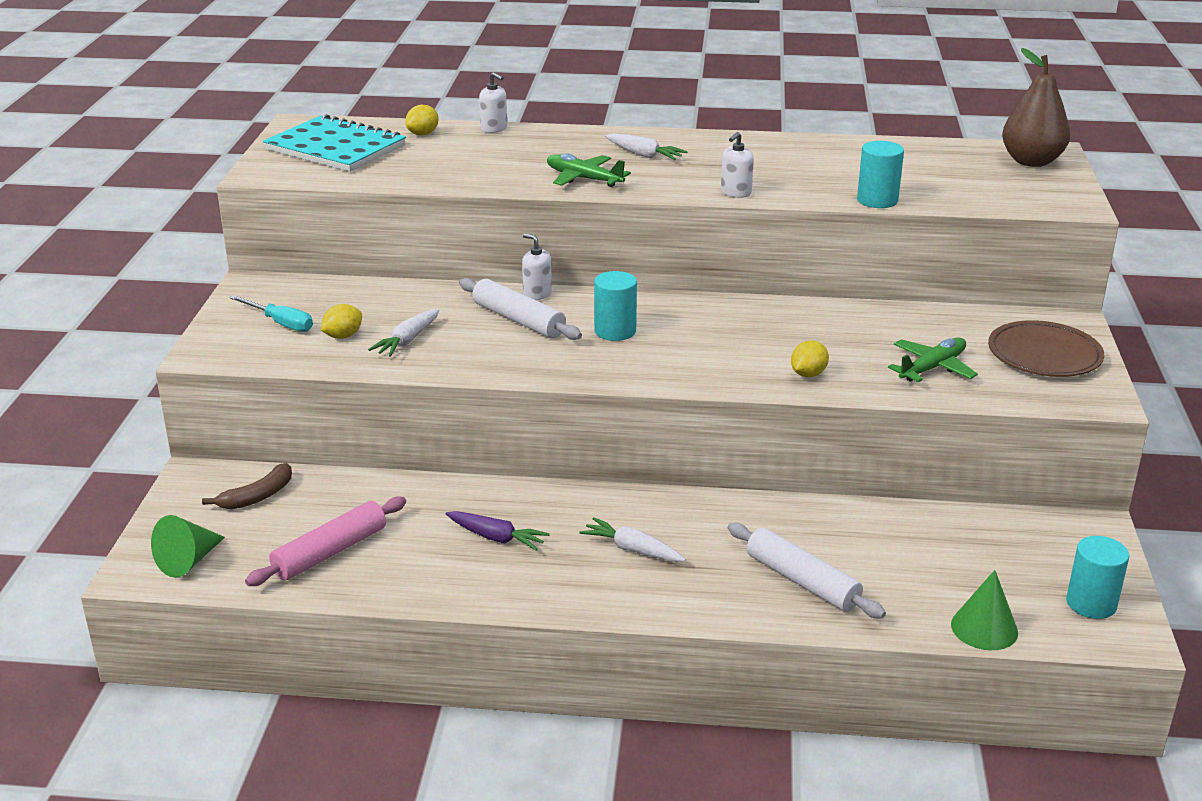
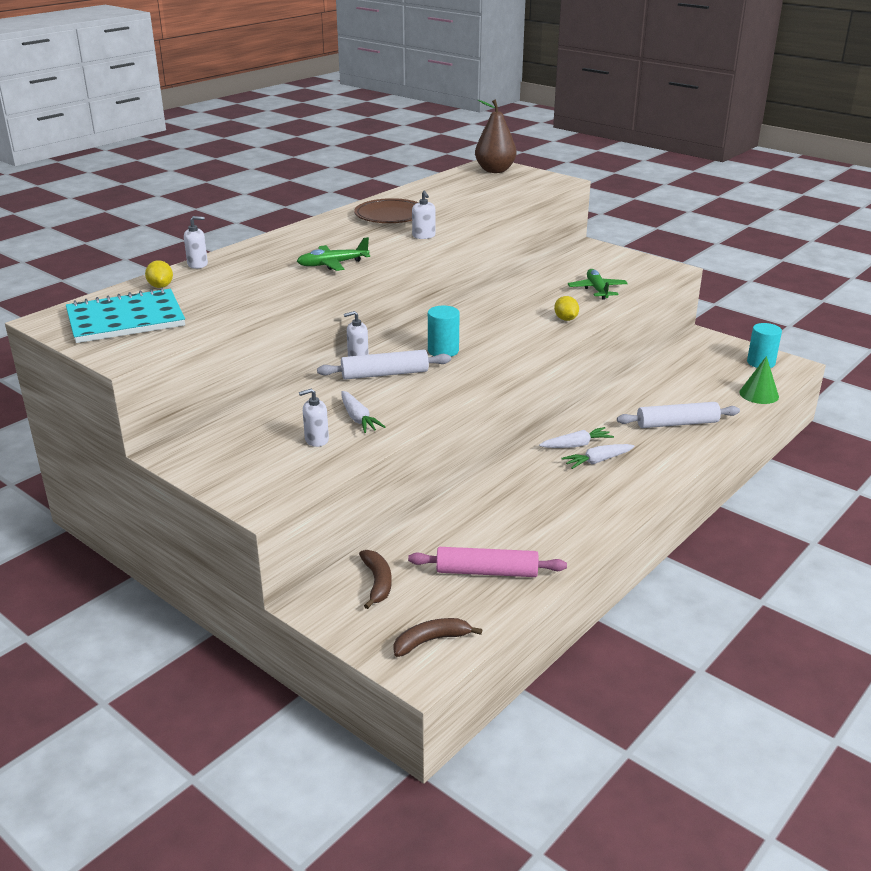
camera: 55 degrees left, 0 degrees up
green cone [151,515,225,578] -> brown banana [393,618,482,657]
turquoise screwdriver [230,295,313,332] -> none
pink rolling pin [245,496,406,586] -> pink rolling pin turned 75 degrees counterclockwise [408,547,567,577]
yellow lemon [321,304,362,339] -> white soap dispenser [299,389,329,447]
purple carrot [446,511,550,551] -> none
white carrot [605,133,688,160] -> white carrot moved to [539,427,614,448]
turquoise cylinder [857,141,904,208] -> none
brown plate [988,320,1104,377] -> brown plate moved to [354,198,419,223]

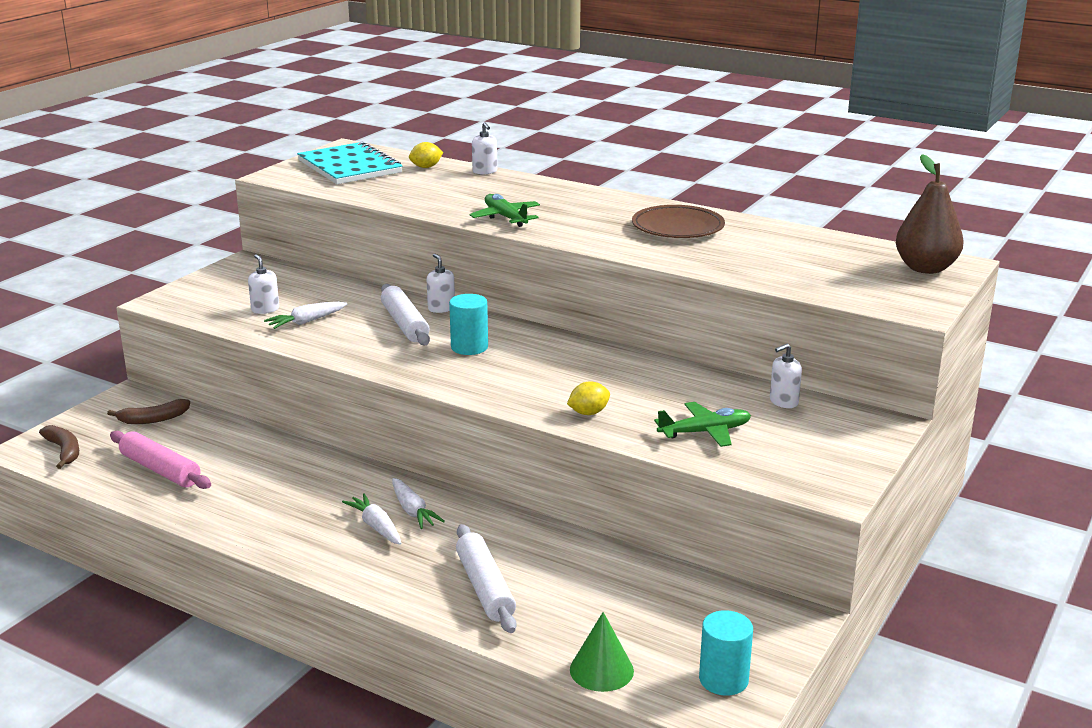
camera: 80 degrees right, 5 degrees down
pink rolling pin [408,547,567,577] -> pink rolling pin turned 45 degrees counterclockwise [110,431,211,489]
white soap dispenser [412,191,435,239] -> white soap dispenser moved to [770,344,802,408]

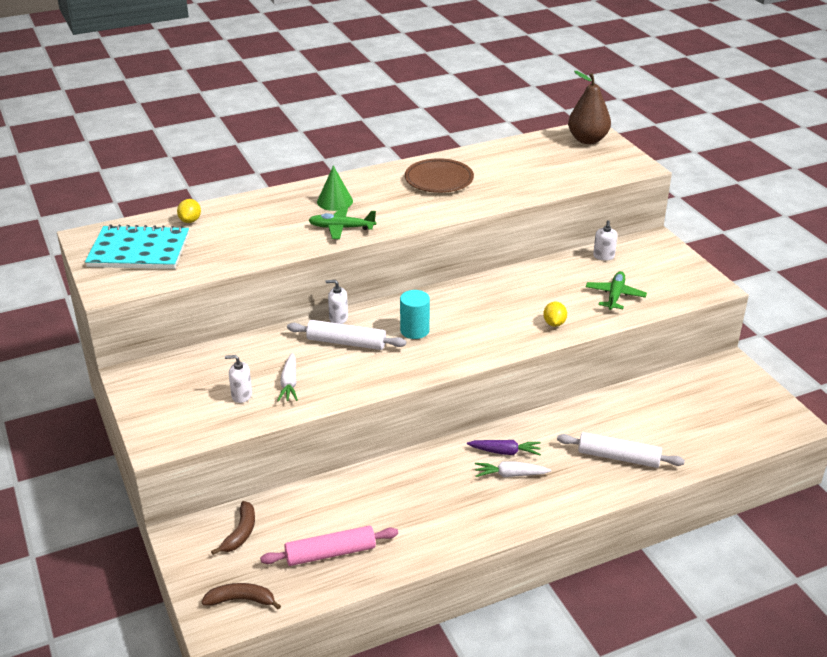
camera: 55 degrees left, 10 degrees up
white carrot [392,478,445,529] -> purple carrot [467,440,541,455]
white soap dispenser [472,122,497,174] -> none
green cone [570,612,634,692] -> green cone moved to [317,165,353,211]
turquoise cylinder [699,610,753,696] -> none

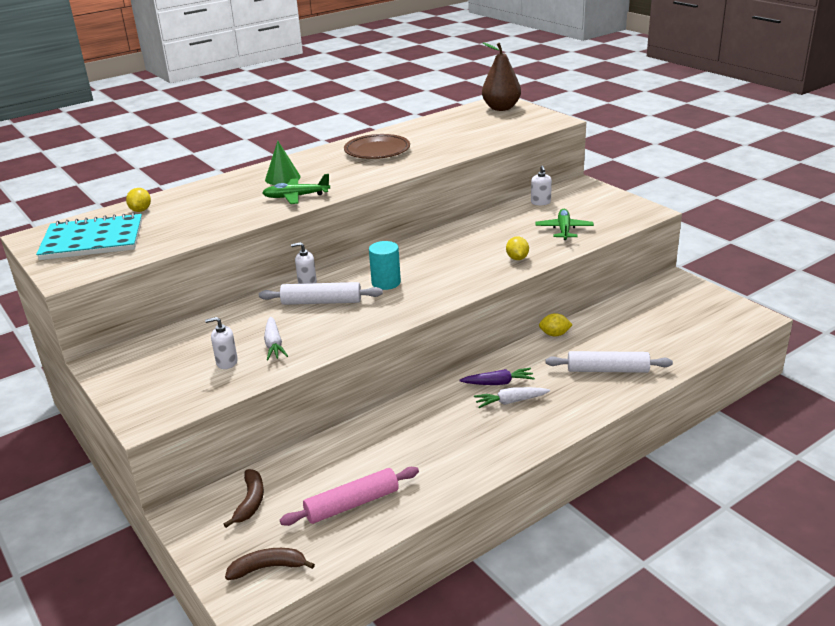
camera: 10 degrees left, 5 degrees down
none -> yellow lemon [539,313,573,337]

